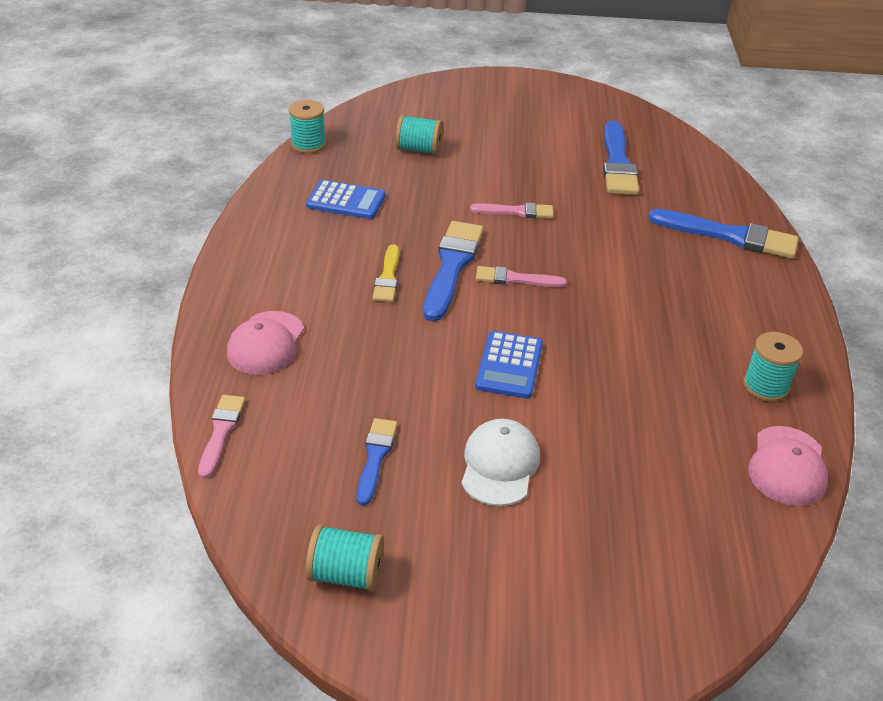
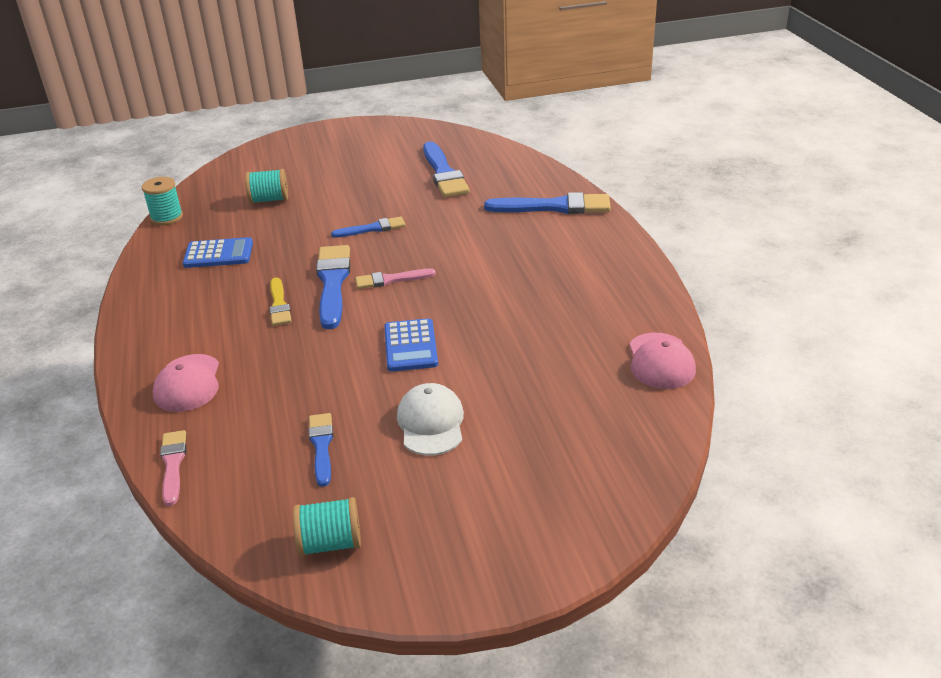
camera: 15 degrees left, 5 degrees down
pink brush [470,203,554,218] -> blue brush [331,217,406,238]
turquoise spool [743,332,803,402] -> none

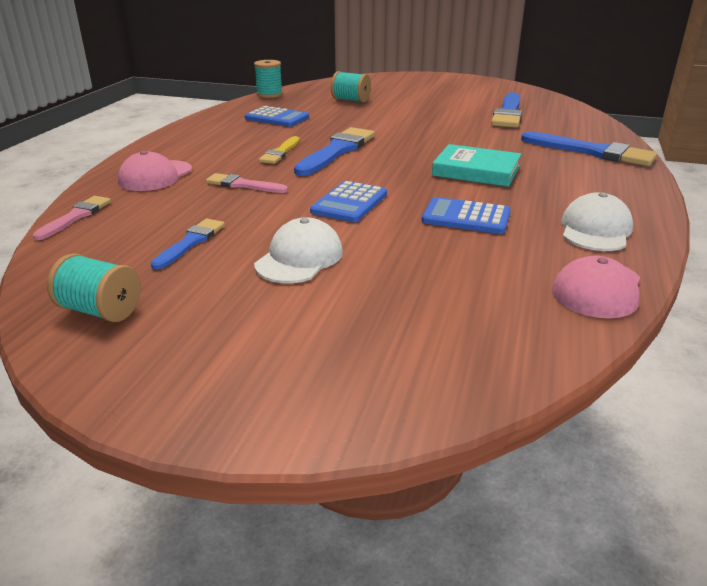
camera: 30 degrees right, 5 degrees down
blue brush [331,217,406,238] -> none
pink brush [355,268,436,289] -> pink brush moved to [206,173,288,193]
none -> blue calculator [422,197,511,234]
none -> turquoise book [432,144,521,187]
none -> white cap [561,192,633,251]

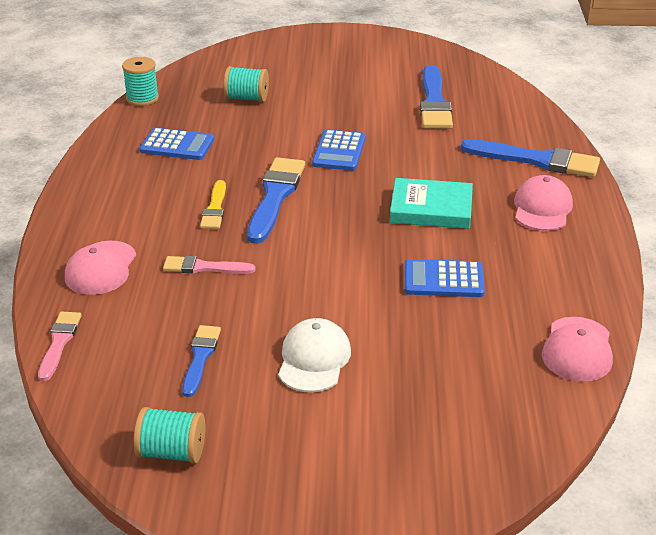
camera: 15 degrees left, 5 degrees up
blue calculator [310,181,387,222] -> blue calculator moved to [312,129,365,171]
white cap [561,192,633,251] -> none
none -> pink cap [514,175,573,231]

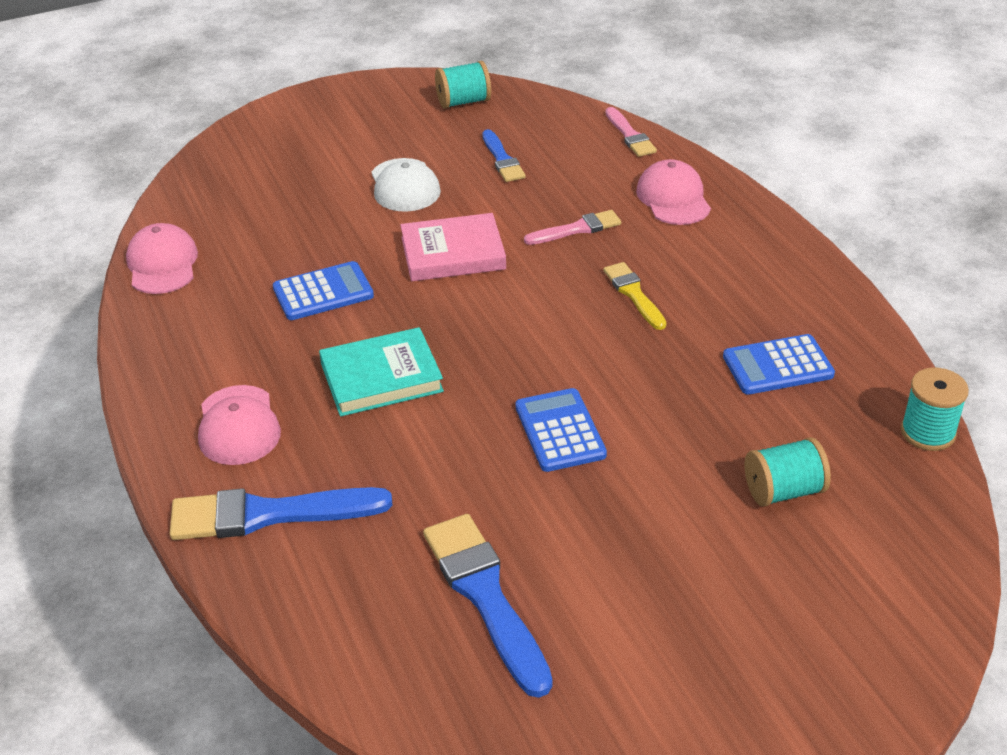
camera: 155 degrees right, 5 degrees up
blue brush [247,157,305,244] -> none
none -> pink book [400,213,506,281]

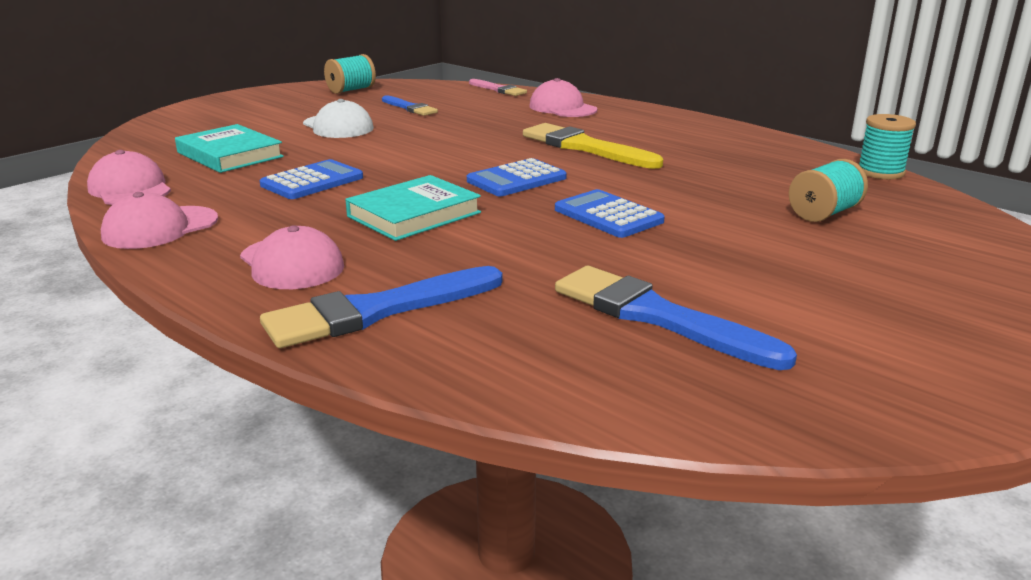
camera: 25 degrees left, 15 degrees down
pink book [400,213,506,281] -> none
pink brush [524,210,621,245] -> none
yellow brush [603,262,666,330] -> yellow brush [523,123,663,169], size x1.74
blue calculator [723,334,835,395] -> blue calculator moved to [467,158,567,196]
none -> pink cap [101,192,218,249]
none -> turquoise book [175,124,284,173]

